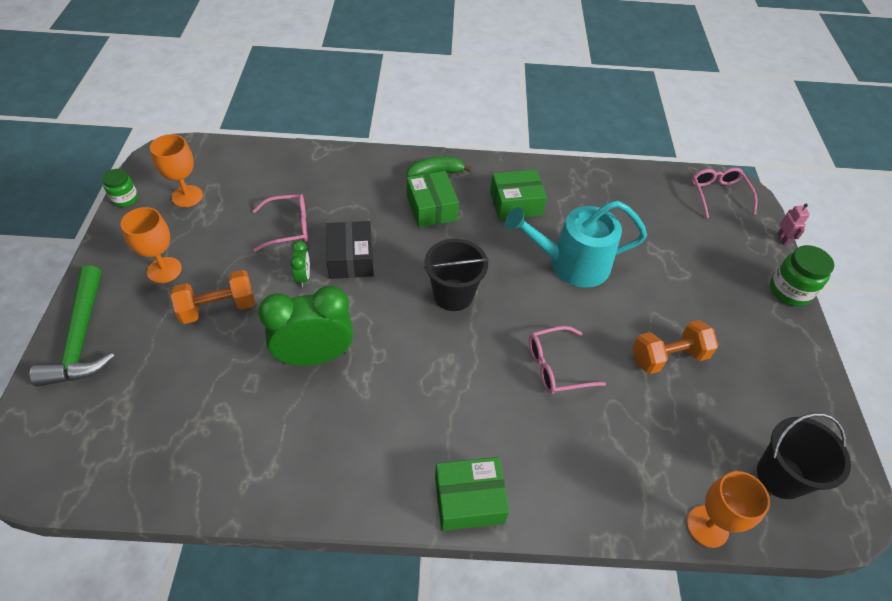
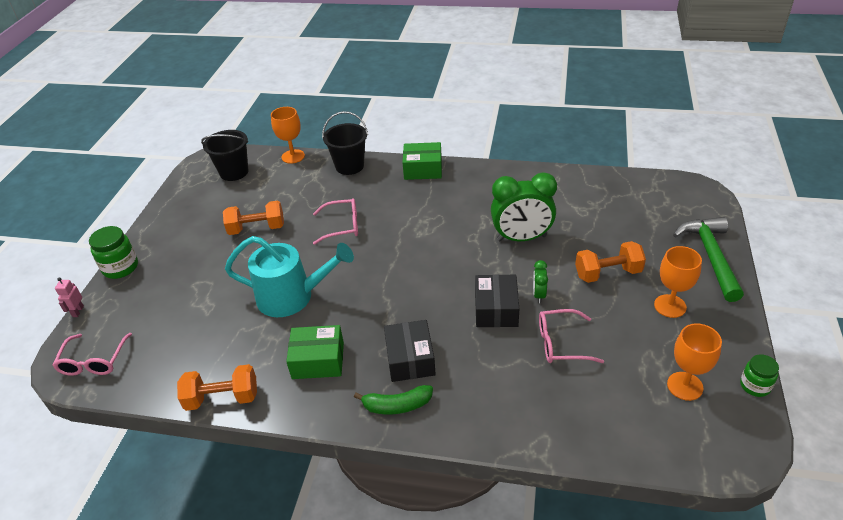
camera: 165 degrees left, 10 degrees down
green box [407,171,459,228] -> black box [384,320,436,382]
black bucket [424,239,490,311] -> black bucket moved to [322,111,368,175]
none -> orange dumbbell [177,364,257,411]

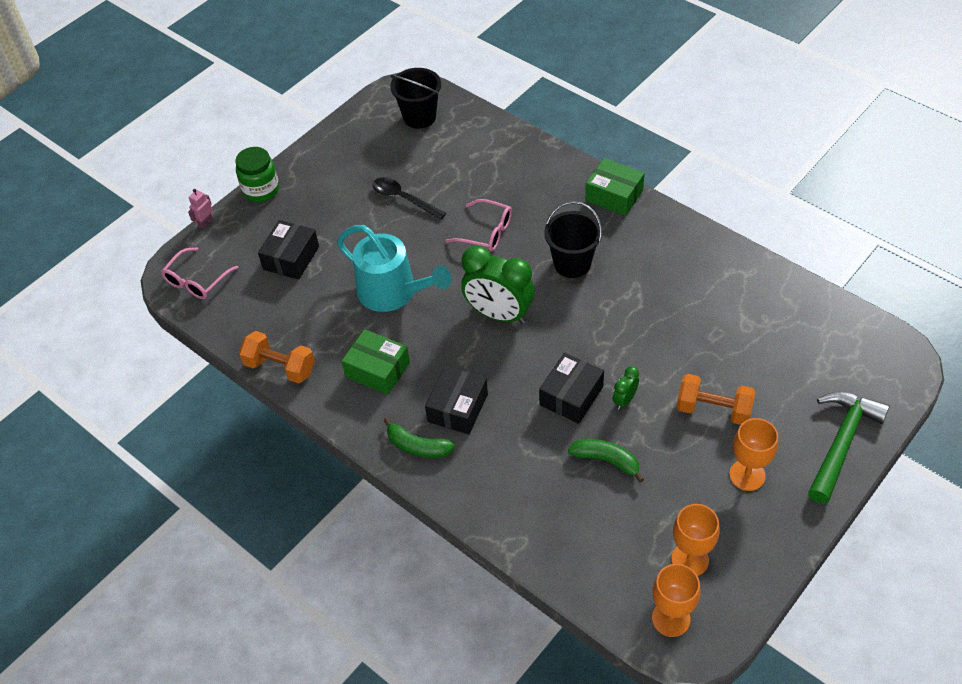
camera: 30 degrees right, 10 degrees up
orange dumbbell [223,201,284,235] -> black spoon [372,177,446,220]
orange goblet [271,107,305,164] -> orange goblet moved to [652,564,701,637]
black bucket [322,111,368,175] -> black bucket moved to [544,201,602,278]
green clock [491,172,557,241] -> green clock moved to [461,246,535,324]
pink glasses [539,309,604,363] -> green banana [568,439,644,483]
green jar [740,354,779,397] -> none
none -> black box [258,220,319,280]

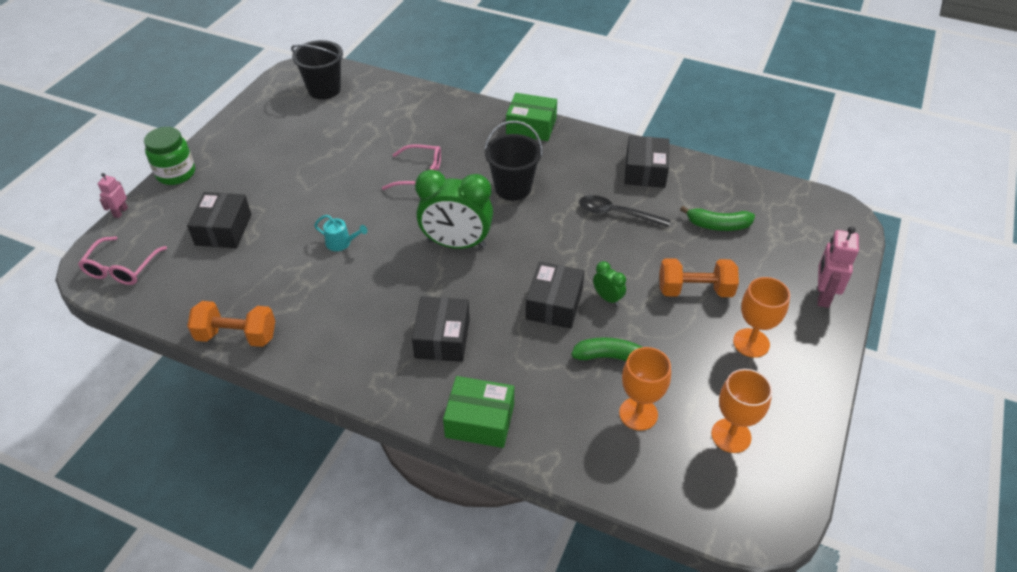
camera: 20 degrees left, 5 degrees down
turquoise watering can [337,225,452,312] -> turquoise watering can [314,215,367,251], size x0.41
green box [342,329,410,395] -> green box moved to [443,376,514,448]
black spoon [372,177,446,220] -> black spoon moved to [579,195,670,227]
green banana [384,417,455,458] -> green banana moved to [680,206,755,231]
green clock [612,366,639,410] -> green clock turned 120 degrees clockwise [593,261,626,306]
orange goblet [652,564,701,637] -> orange goblet moved to [619,347,671,431]
green hammer [808,391,890,504] -> pink robot [818,226,859,308]
none -> black box [624,135,669,188]

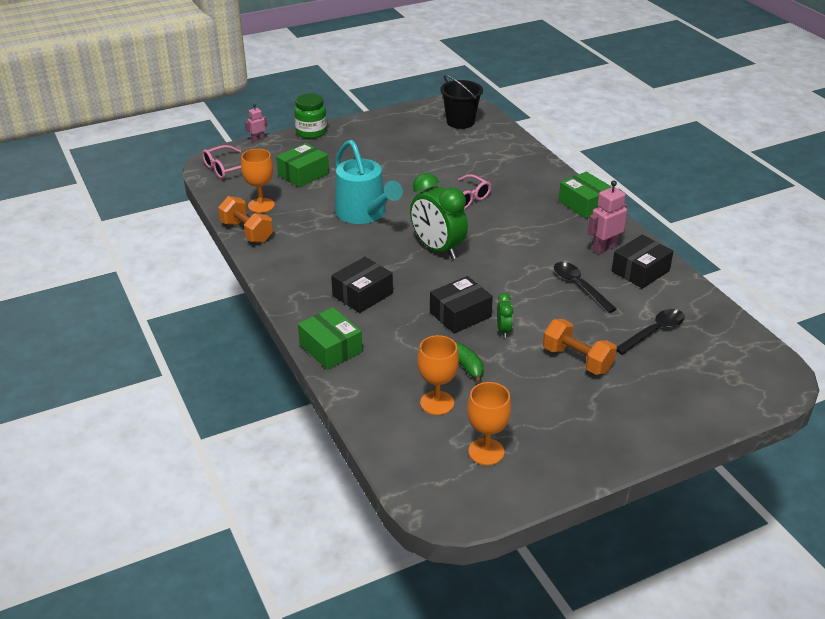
camera: 40 degrees right, 10 degrees down
black box [187,192,251,248] -> green box [276,143,329,187]
turquoise watering can [314,215,367,251] -> turquoise watering can [335,140,403,224], size x2.47
black bucket [484,121,543,201] -> none
green banana [680,206,755,231] -> black spoon [617,309,685,354]
orange goblet [733,277,790,358] -> orange goblet moved to [241,149,275,213]
pink robot [818,226,859,308] -> pink robot moved to [588,181,627,254]

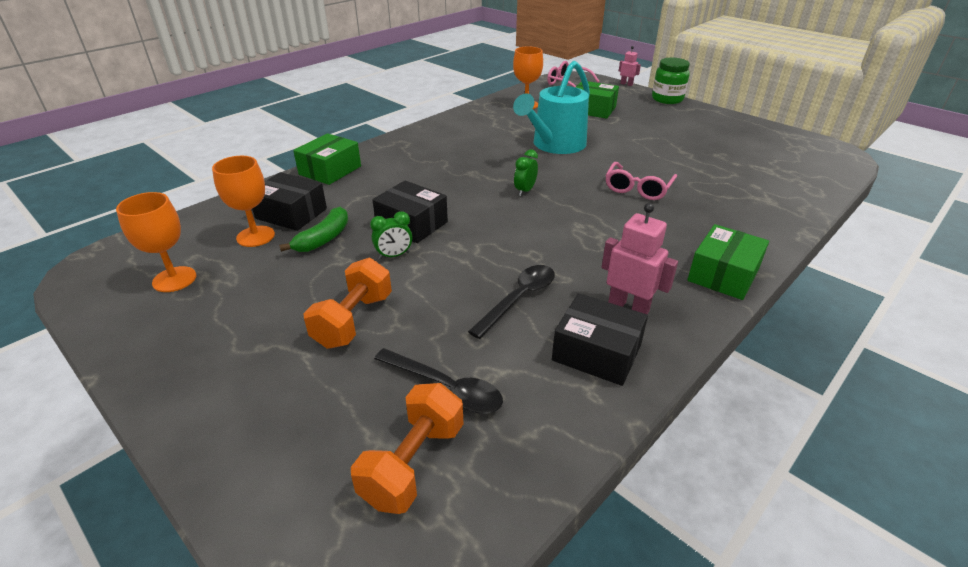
camera: 70 degrees right, 0 degrees up
orange dumbbell [218,196,273,243] -> orange dumbbell moved to [351,383,463,514]
black box [331,257,393,313] -> black box moved to [252,172,327,231]
green clock [410,173,468,259] -> green clock [514,149,538,196], size x0.45
black bucket [440,75,483,129] -> none

